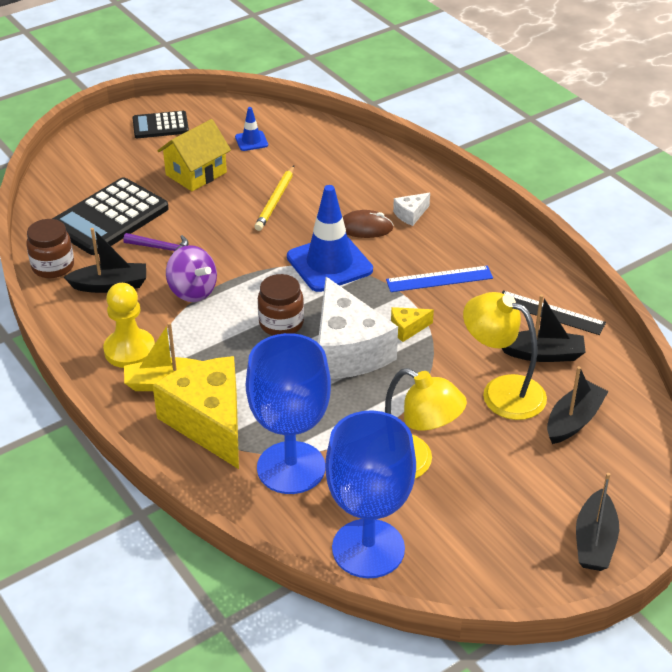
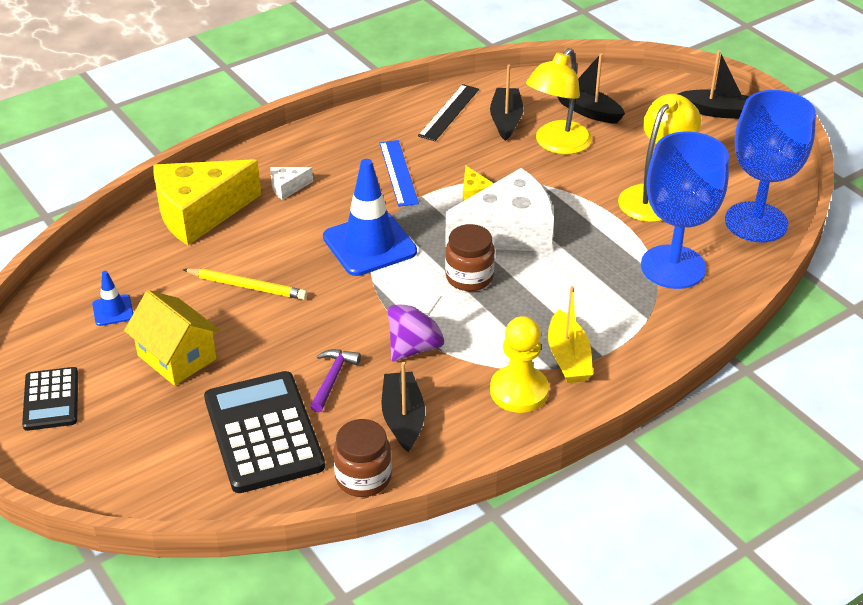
camera: 90 degrees left, 0 degrees up
black calculator [52,177,169,255] -> black calculator turned 150 degrees counterclockwise [204,371,325,493]
yellow cheese [153,356,239,469] -> yellow cheese moved to [154,159,261,245]
brown mouse [343,210,394,238] -> none
white cheese [393,193,430,226] -> white cheese turned 105 degrees clockwise [270,167,313,200]

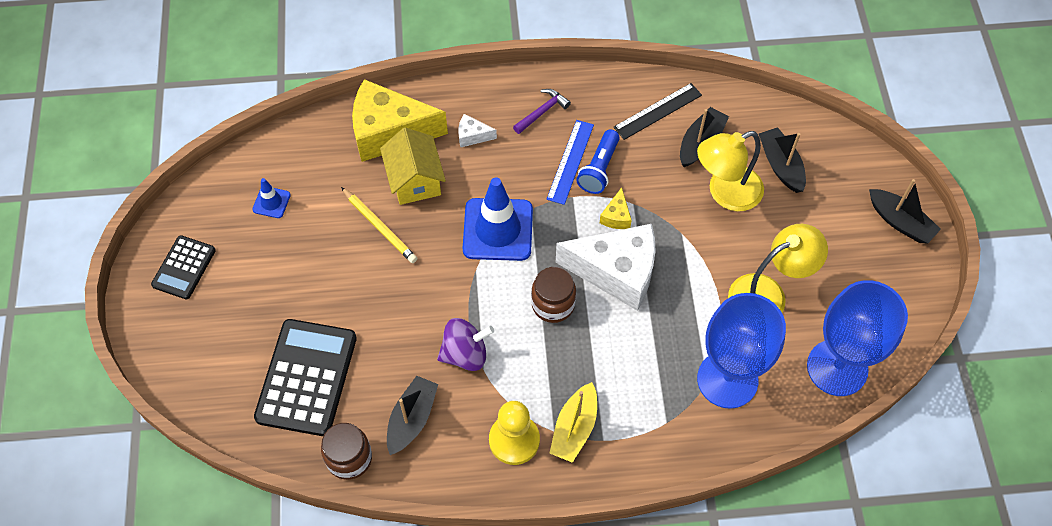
camera: 30 degrees right, 20 degrees up
yellow house [124,290,221,386] -> yellow house moved to [380,127,446,205]
purple hammer [310,349,361,413] -> purple hammer moved to [513,89,571,134]
none -> blue flashlight [576,130,620,194]

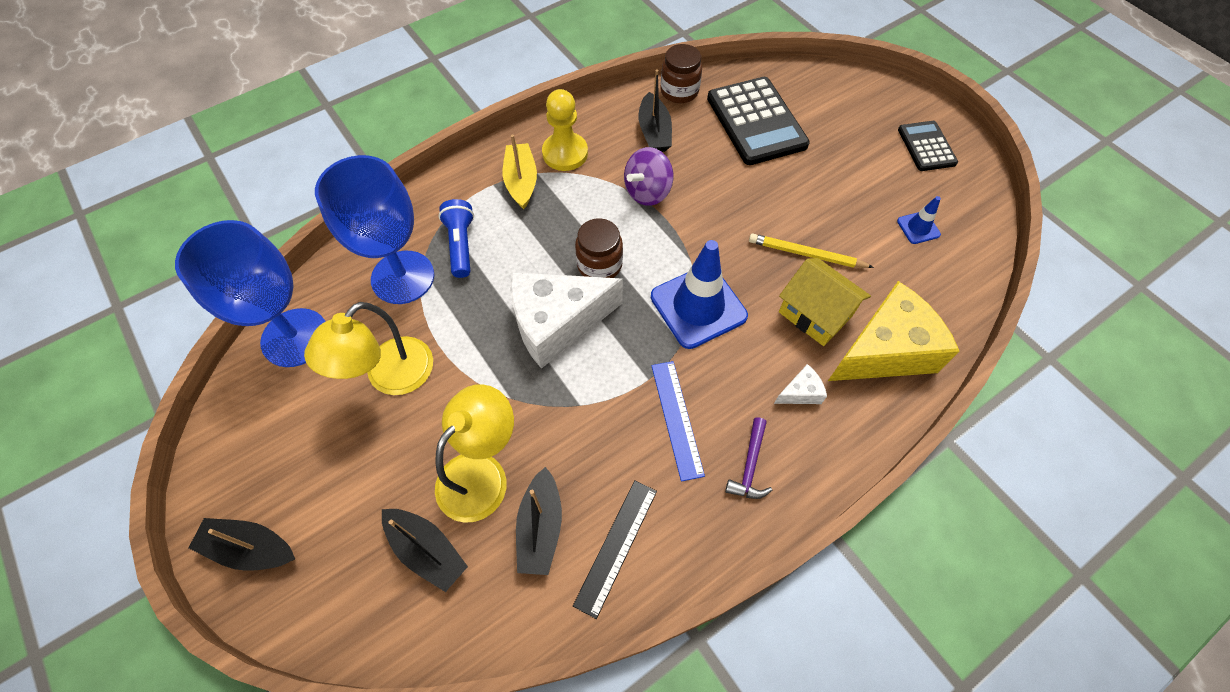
camera: 150 degrees right, 0 degrees up
blue flashlight [576,130,620,194] -> blue flashlight moved to [439,199,474,278]
yellow cheese [600,187,632,229] -> none

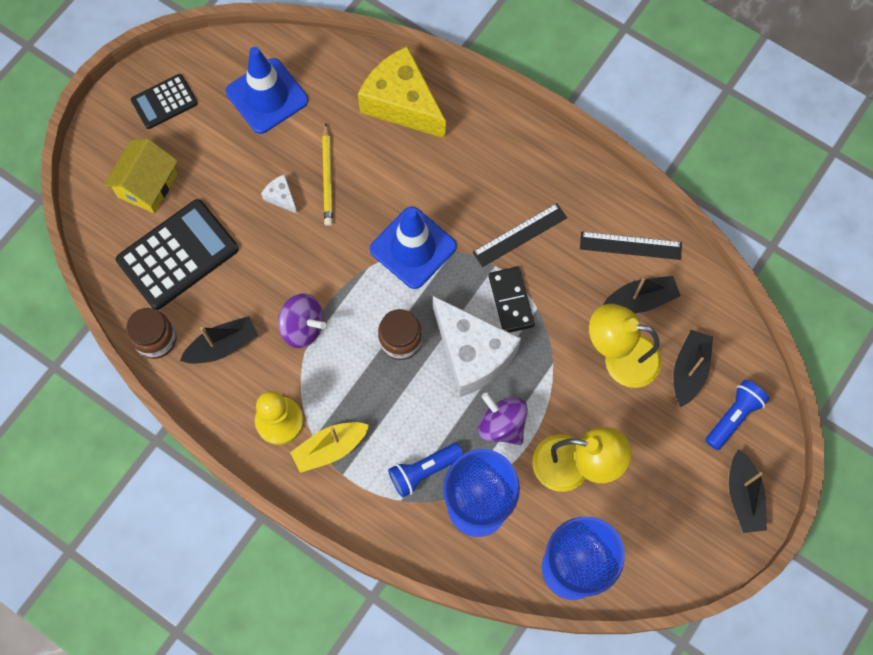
camera: 110 degrees left, 10 degrees up
blue ruler [651,361,705,482] -> black ruler [473,203,567,267]
purple hammer [725,417,772,499] -> none
white cheese [774,364,827,404] -> white cheese moved to [261,174,298,214]
yellow house [779,258,871,346] -> yellow house moved to [104,139,178,213]
blue traffic cone [897,196,941,244] -> blue traffic cone [226,47,308,134], size x2.13
none -> purple spinning top [478,392,528,445]
none -> black domino [489,267,535,332]
none -> blue flashlight [705,380,769,450]

